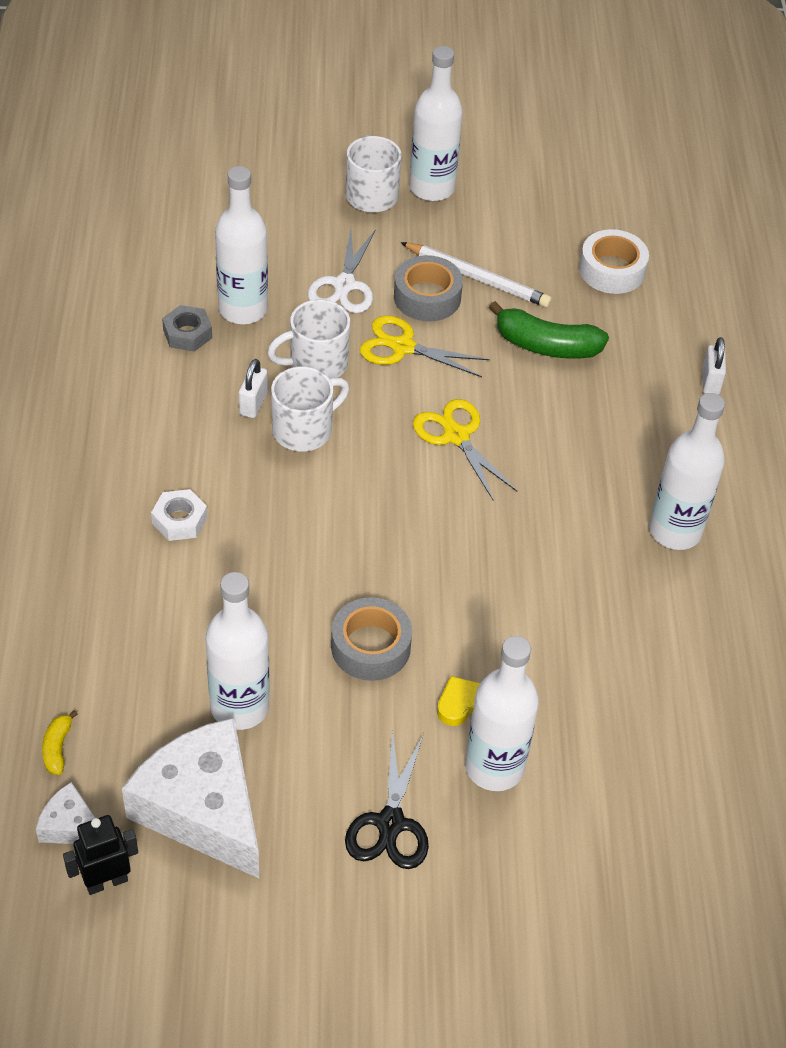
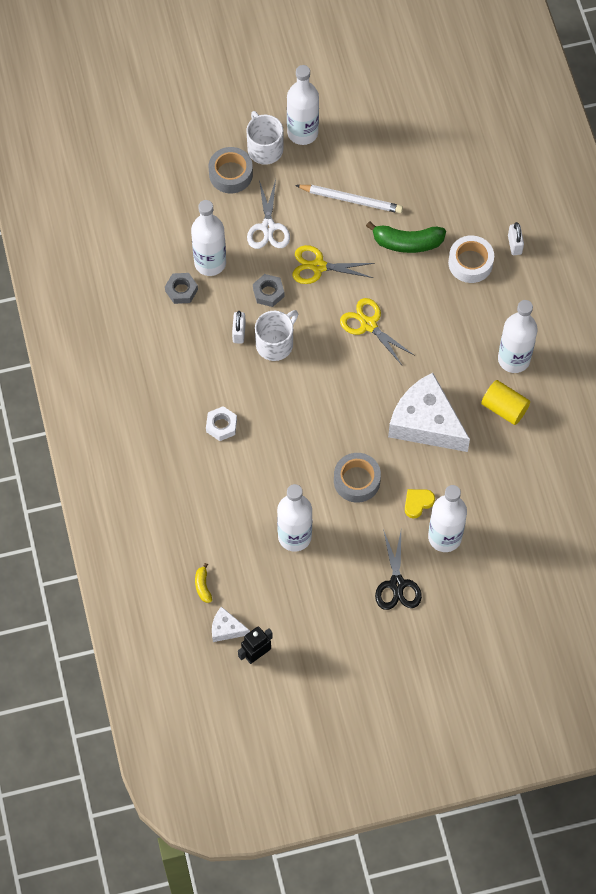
camera: 10 degrees left, 15 degrees up
white cheese [122,718,259,878] -> white cheese moved to [388,373,470,452]
white mug [267,299,350,379] -> grey nut [253,274,285,307]
grey tape [394,255,463,321] -> grey tape moved to [209,147,253,193]
white tape [579,229,649,294] -> white tape moved to [448,235,494,283]
none -> yellow cylinder [481,380,530,425]

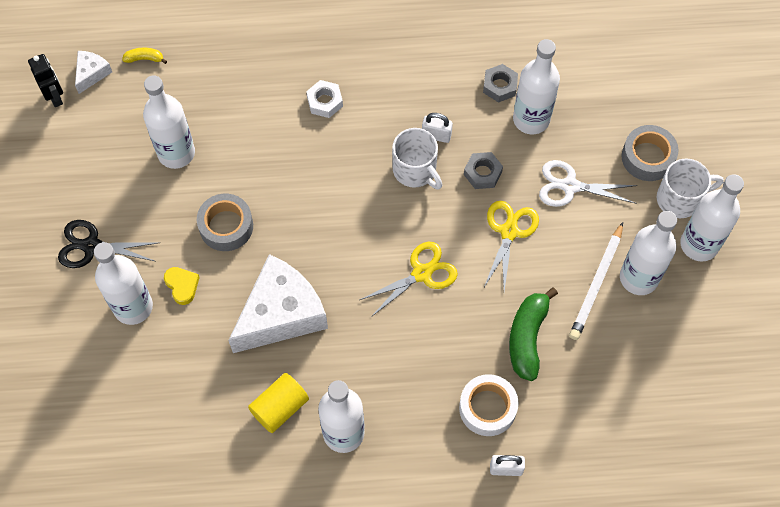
camera: 100 degrees right, 0 degrees up
none -> white bottle [620,211,677,295]

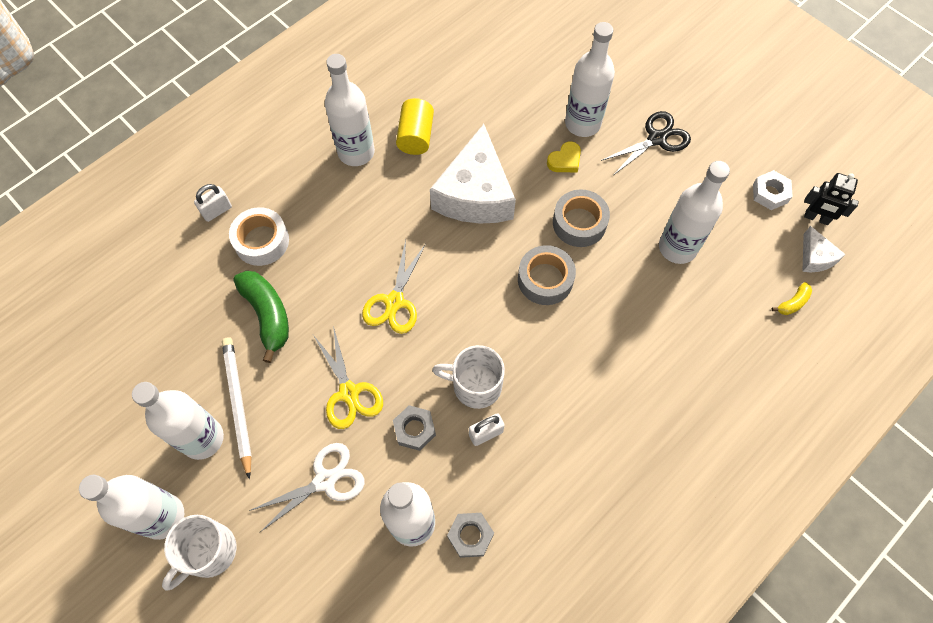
camera: 140 degrees right, 0 degrees up
yellow heart [164,267,200,305] -> yellow heart turned 60 degrees counterclockwise [547,141,581,172]
white nut [306,80,343,118] -> white nut moved to [753,170,793,210]
grey tape [622,125,678,181] -> grey tape moved to [518,245,576,305]

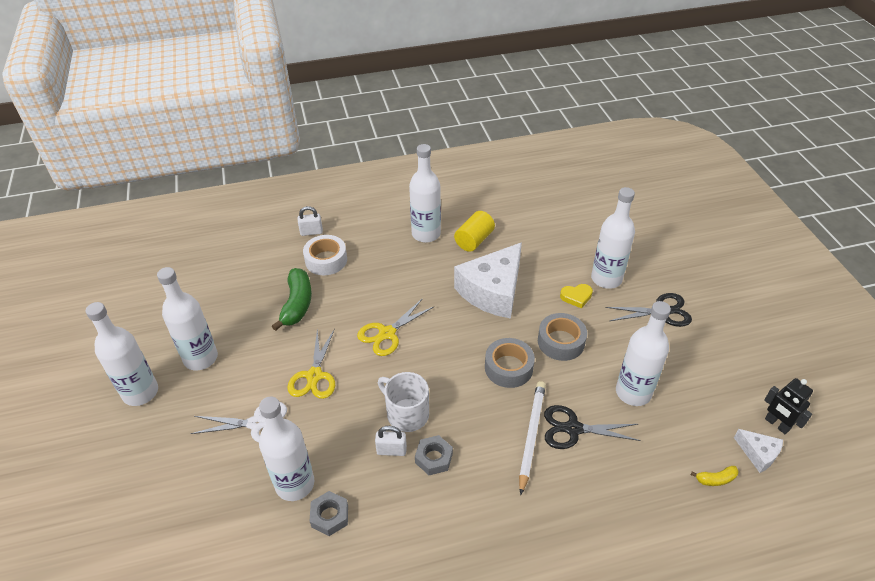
camera: 30 degrees right, 20 degrees down
white mug [162,515,236,591] -> none
white pencil [222,337,252,479] -> white pencil moved to [519,381,546,495]
grey nut [393,405,436,451] -> grey nut moved to [415,435,453,475]
white nut [753,170,793,210] -> none
white cheese [802,226,846,272] -> white cheese turned 60 degrees counterclockwise [734,429,783,473]
none -> black scissors [544,405,641,449]

